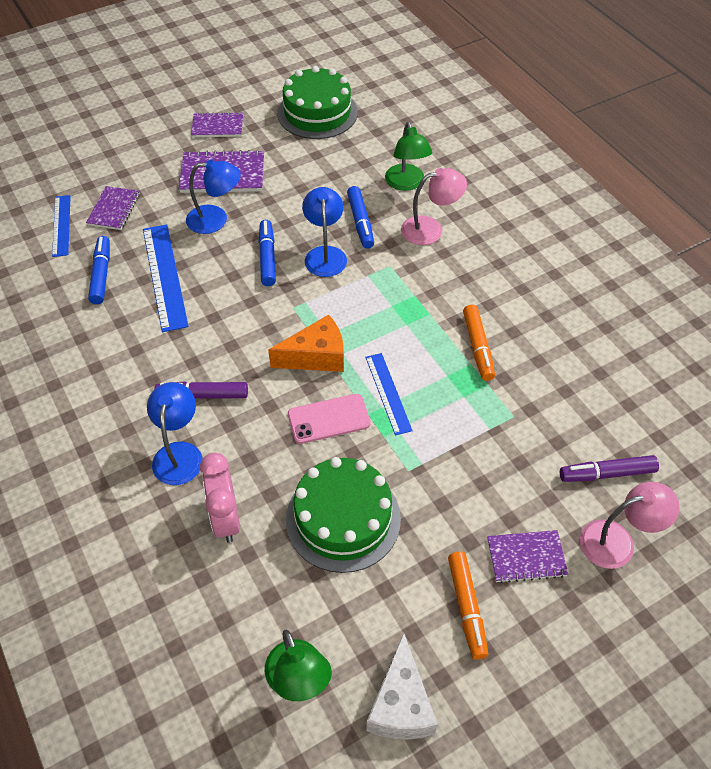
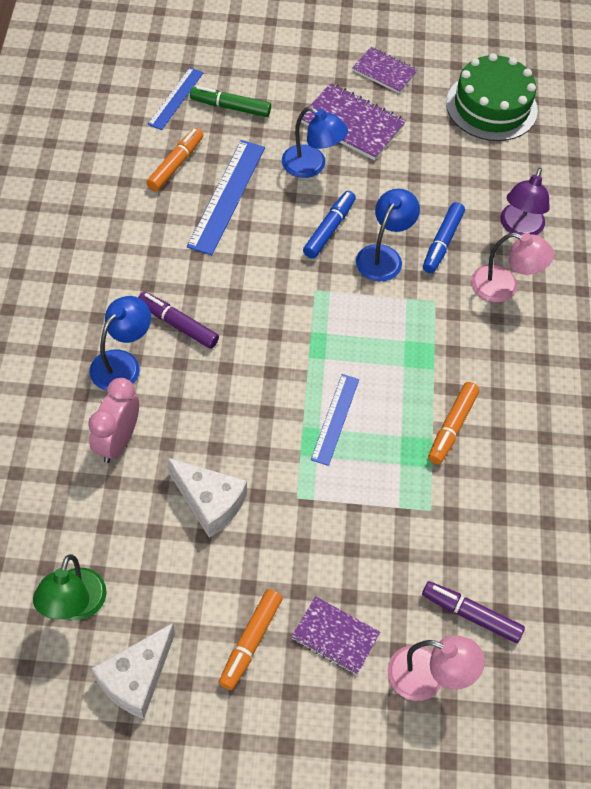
camera: 30 degrees right, 5 degrees up
purple notebook [86,186,140,230] -> green marker [190,86,271,117]
blue marker [88,236,110,304] -> orange marker [146,128,203,191]
orange cheese [268,315,344,372] -> none
green cake [286,457,401,573] -> white cheese [167,458,247,538]
pink phone [288,394,371,444] -> none
green lamp [385,122,432,191] -> purple lamp [501,168,550,235]

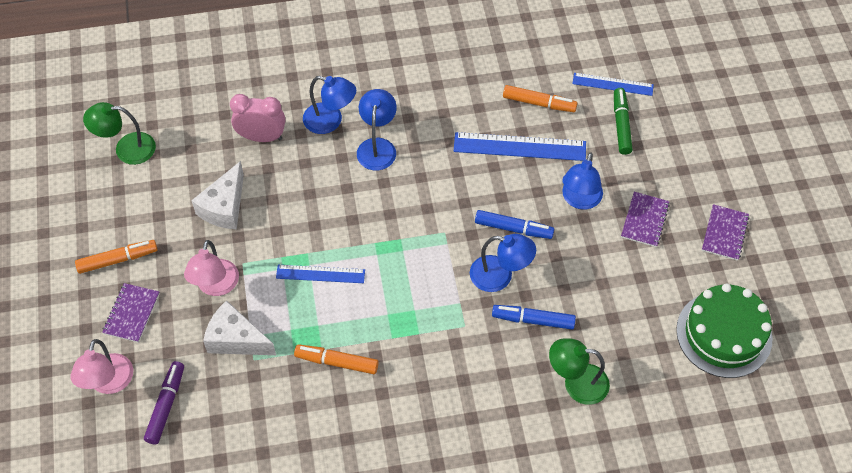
camera: 80 degrees right, 0 degrees up
white cheese [92,622,175,719] -> white cheese moved to [203,300,276,355]
purple marker [138,292,219,349] -> blue lamp [357,89,397,171]
orange marker [219,589,282,690] -> orange marker turned 150 degrees clockwise [75,240,158,274]
purple notebook [301,83,406,160] -> purple notebook [621,192,670,247], size x0.64
pink lamp [471,233,554,302] -> pink lamp moved to [184,240,239,296]
purple lamp [501,168,550,235] -> green lamp [549,339,610,405]

